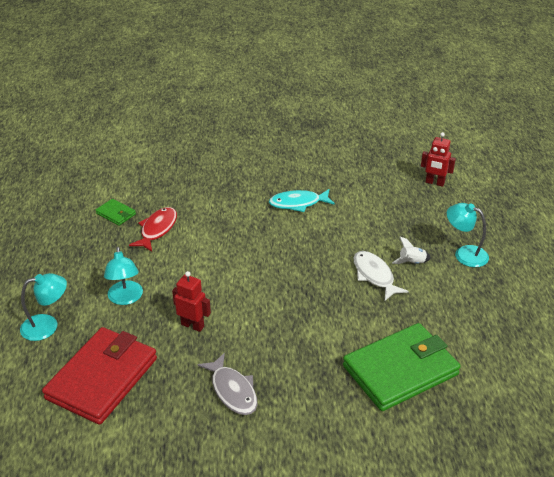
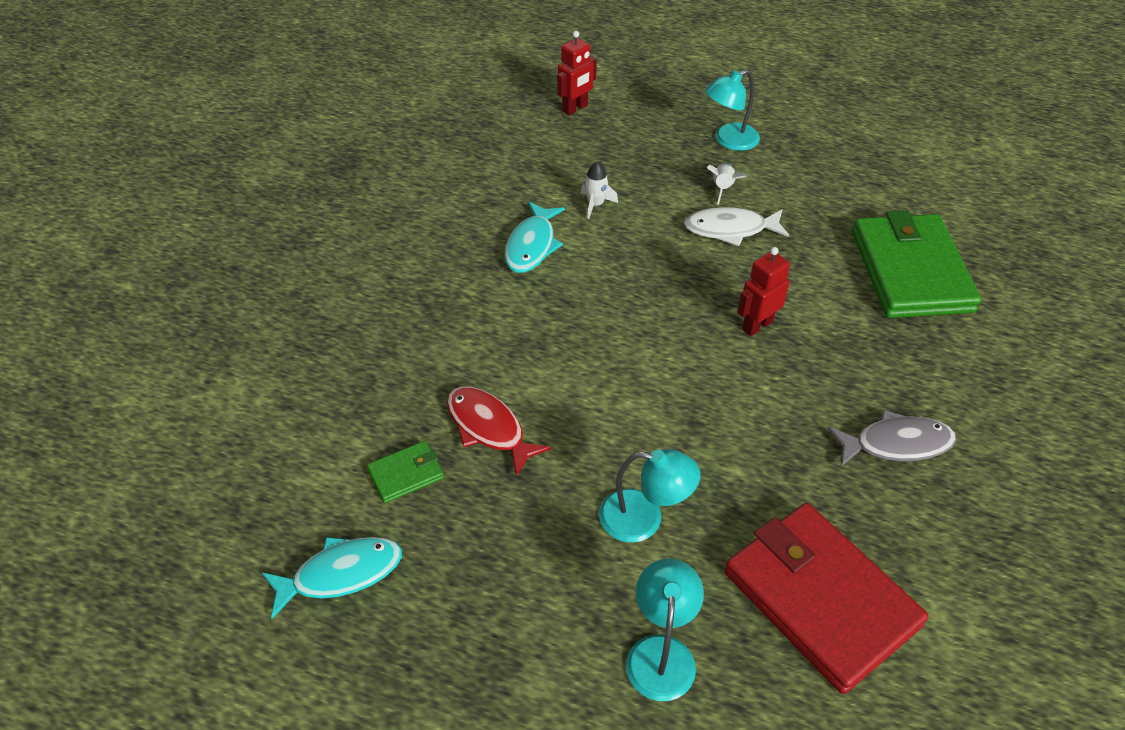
camera: 65 degrees left, 10 degrees up
red robot [172,271,211,332] -> red robot moved to [737,247,790,336]
none -> turquoise fish [262,537,402,619]
none -> white rocket [581,162,618,219]

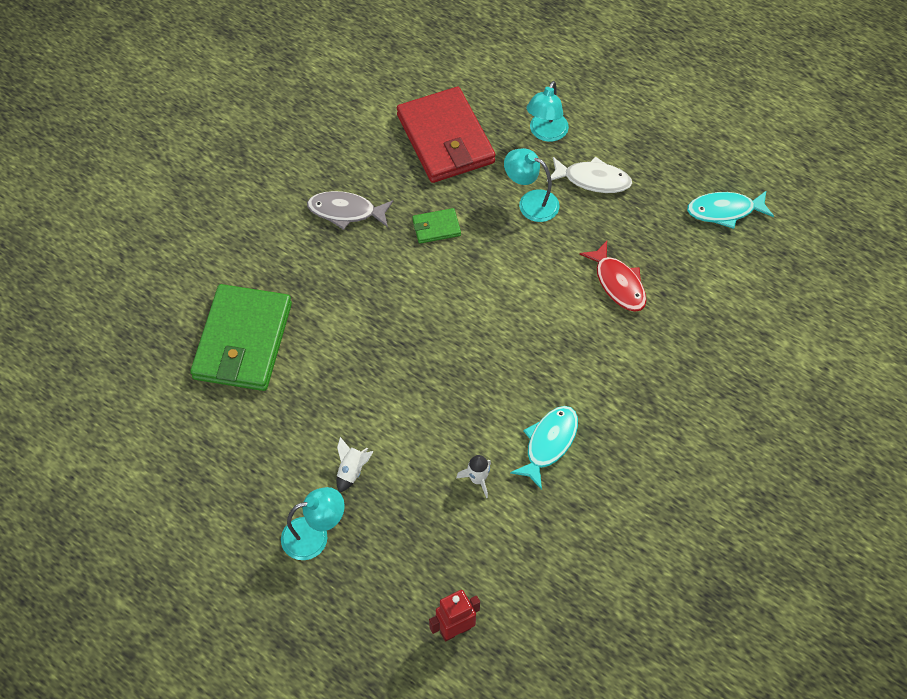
camera: 165 degrees left, 10 degrees up
green wallet [367,441,444,503] -> green wallet moved to [412,208,461,244]
white fish [684,207,789,246] -> white fish moved to [547,156,632,193]
red robot [737,247,790,336] -> none

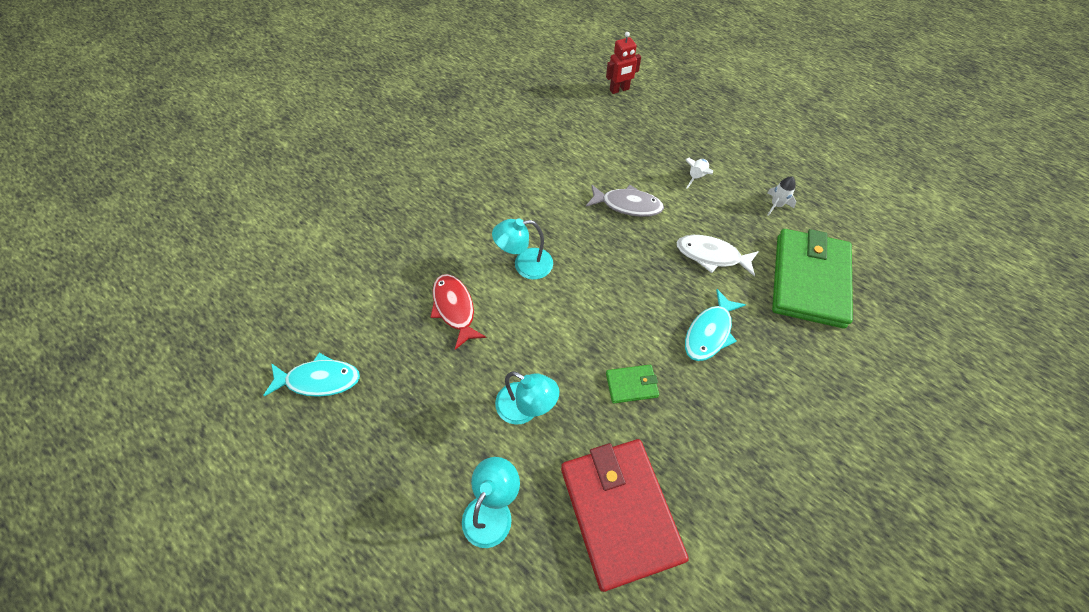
camera: 175 degrees left, 0 degrees up
turquoise lamp [281,487,345,560] -> turquoise lamp moved to [492,218,553,280]
grey fish [307,191,393,230] -> grey fish moved to [586,185,664,217]
white rocket [456,455,491,498] -> white rocket moved to [767,176,796,216]
turquoise fish [510,406,578,490] -> turquoise fish moved to [685,289,746,361]
white fish [547,156,632,193] -> white fish moved to [677,235,759,276]

